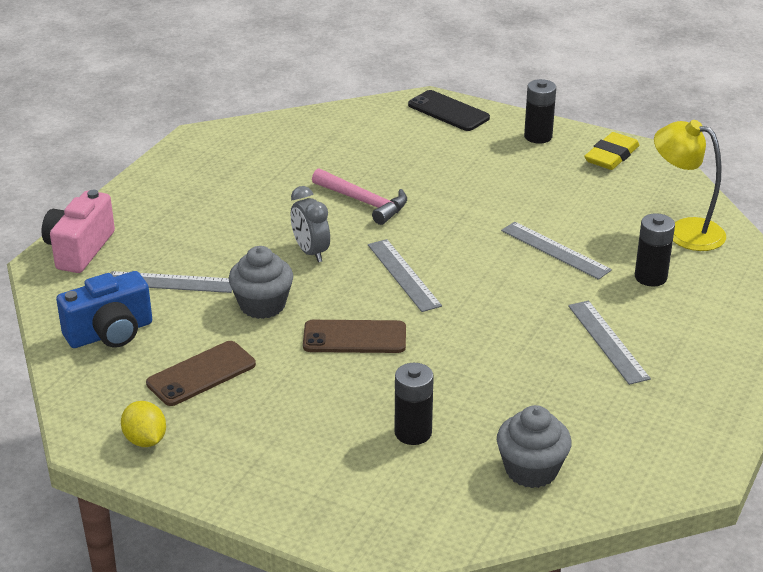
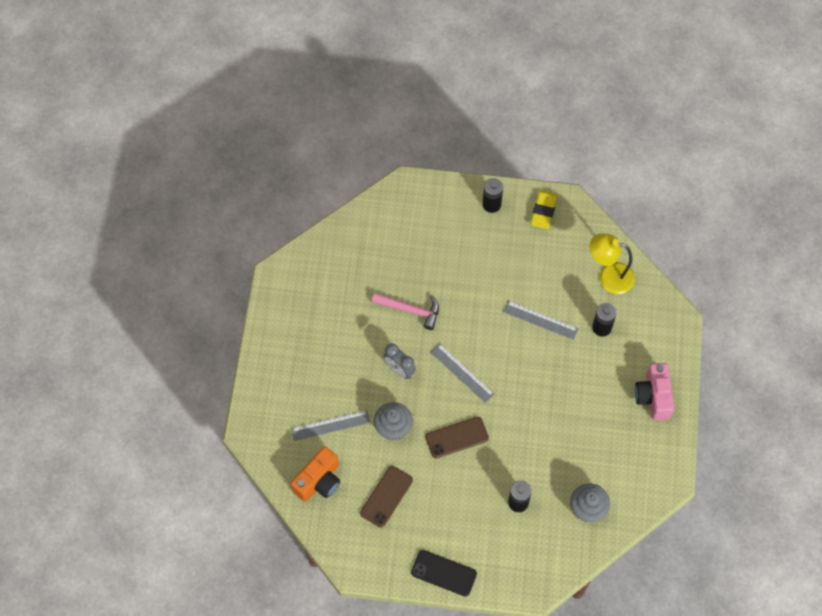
camera: 20 degrees left, 30 degrees up
pink camera [41,190,115,273] -> pink camera moved to [635,363,674,420]
blue camera [56,271,152,348] -> orange camera [291,446,340,502]
yellow lemon [121,401,166,447] -> none
black phone [408,90,490,131] -> black phone moved to [411,550,477,597]
grey ruler [568,301,651,385] -> none

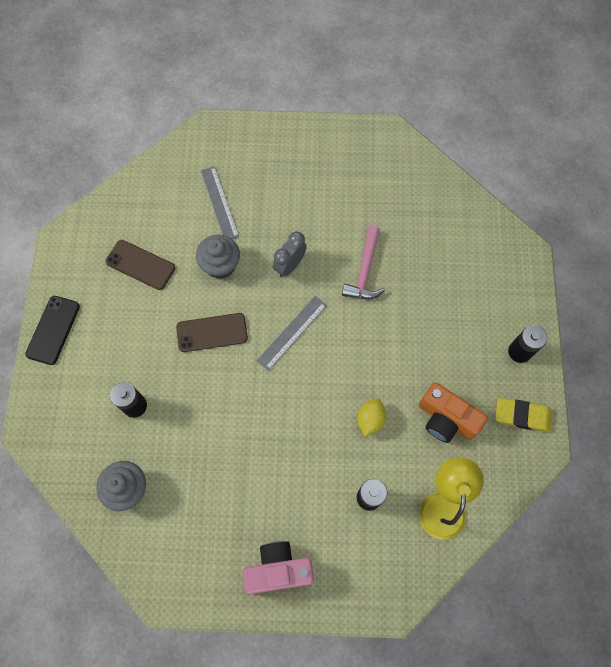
camera: 85 degrees right, 5 degrees up
orange camera [291,446,340,502] -> orange camera moved to [419,382,488,443]
brown phone [425,417,489,458] -> brown phone turned 75 degrees counterclockwise [176,313,248,352]
grey ruler [503,301,578,340] -> yellow lemon [357,398,386,436]

